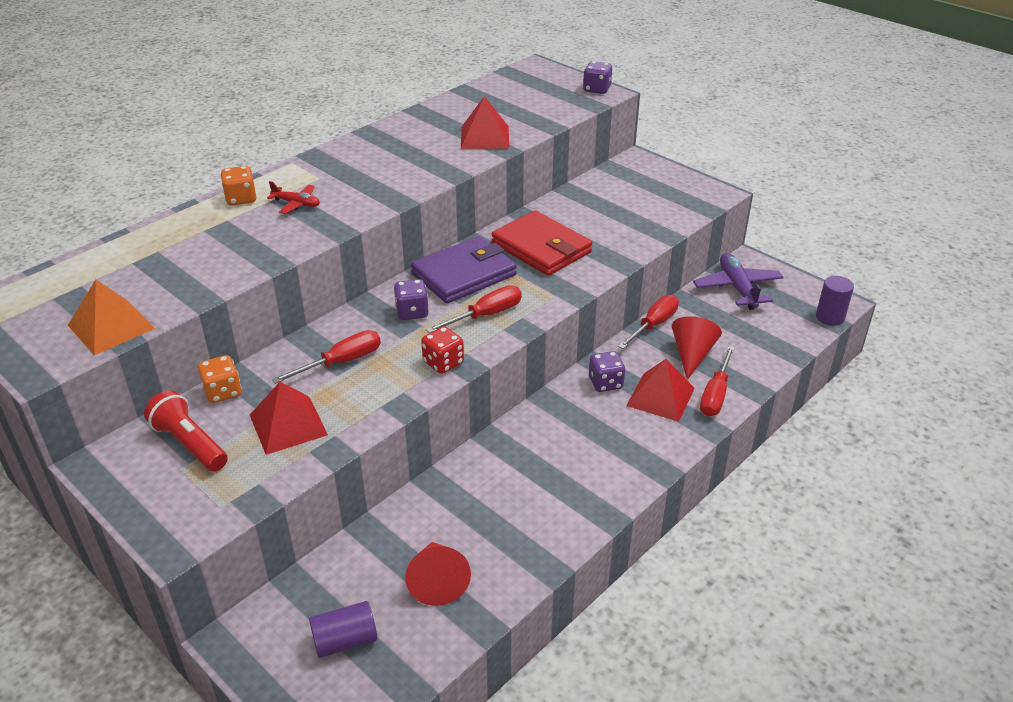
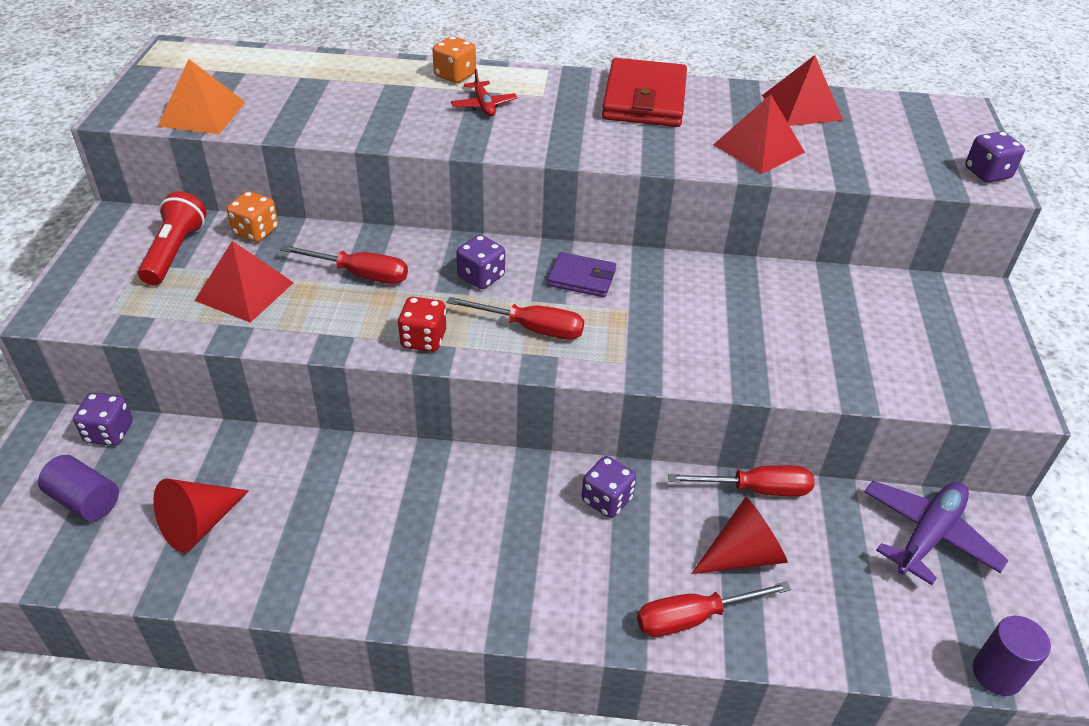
camera: 50 degrees right, 5 degrees up
purple wallet [411,236,517,304] -> purple wallet [547,252,616,297], size x0.55
red wallet [491,210,592,276] -> red wallet moved to [602,58,687,127]
red pyramid [626,359,695,422] -> red pyramid moved to [762,55,843,126]
none -> purple dice [73,392,133,446]

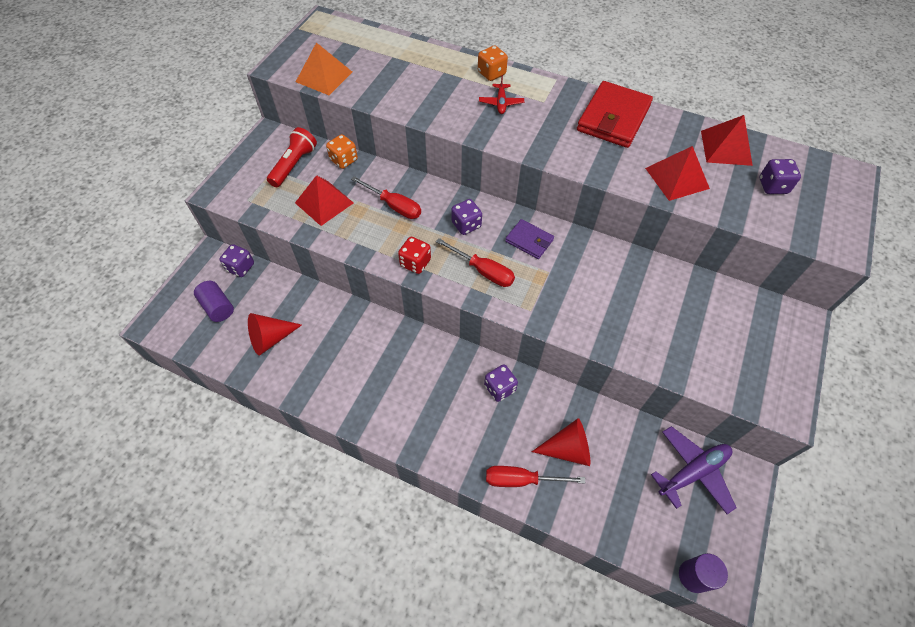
camera: 20 degrees right, 15 degrees up
red screwdriver [668,465,814,496] -> none
purple dice [965,131,1025,183] -> purple dice moved to [759,159,801,194]

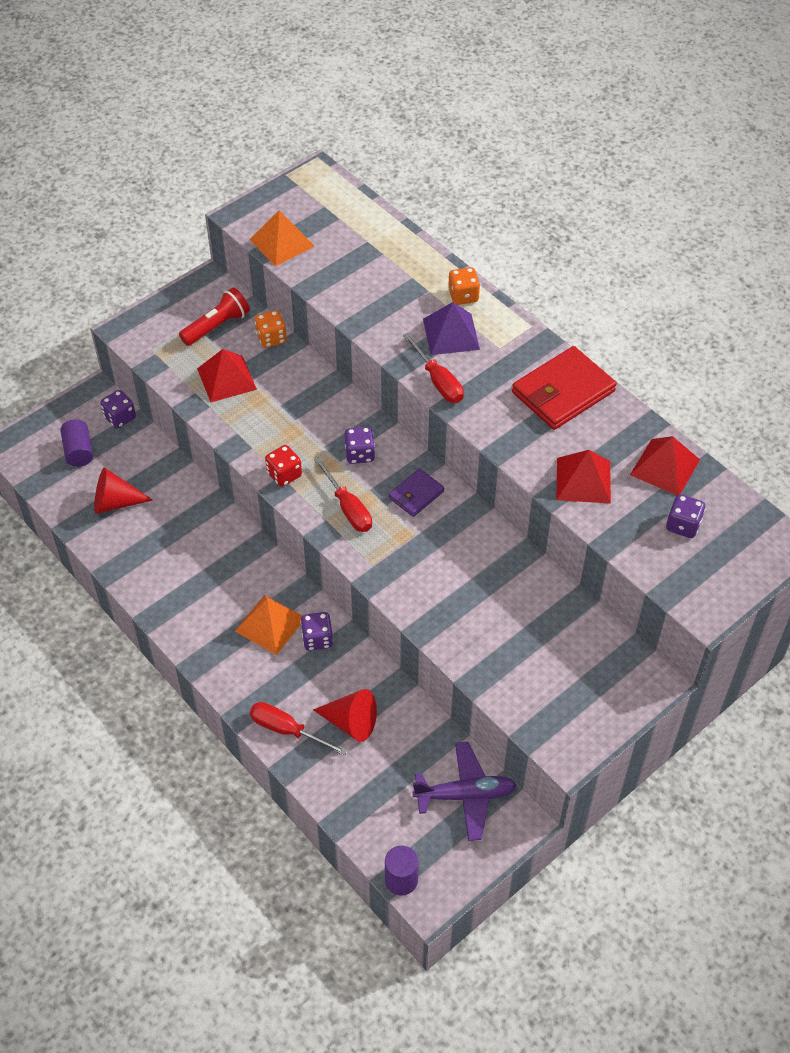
camera: 25 degrees right, 5 degrees down
red screwdriver [351,176,421,219] -> red screwdriver moved to [403,333,464,403]
red plane [479,75,524,114] -> purple pyramid [423,302,480,355]
purple wallet [505,219,554,259] -> purple wallet turned 75 degrees clockwise [388,468,444,517]
none -> orange pyramid [235,595,302,655]

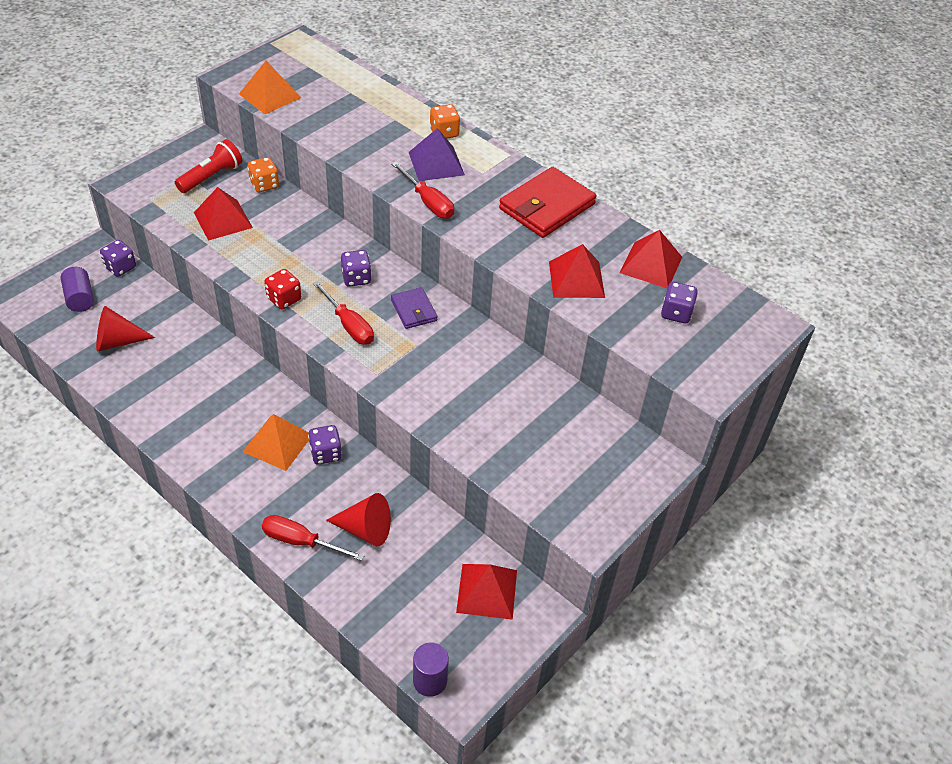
camera: 10 degrees left, 5 degrees down
purple wallet [388,468,444,517] -> purple wallet turned 60 degrees counterclockwise [391,287,438,329]
purple plane [412,742,517,841] -> red pyramid [456,564,517,620]

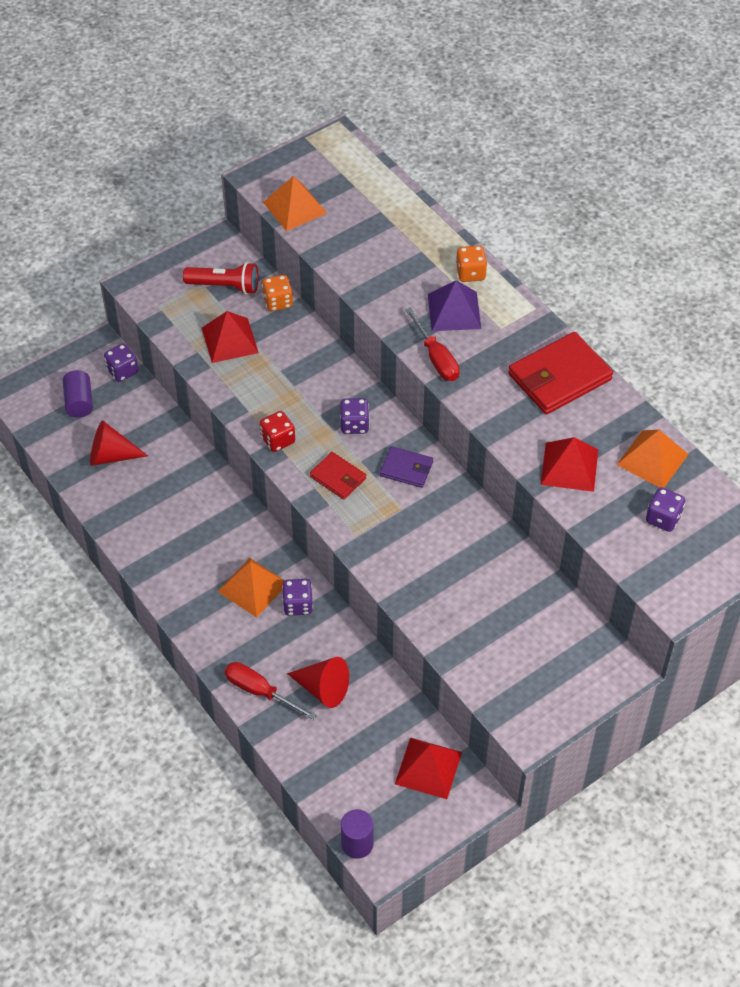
camera: 15 degrees right, 5 degrees up
red flashlight [175,139,242,193] -> red flashlight turned 45 degrees clockwise [183,262,258,294]
red screwdriver [313,281,374,345] -> red wallet [310,452,366,499]
purple wallet [391,287,438,329] -> purple wallet turned 60 degrees counterclockwise [380,446,433,488]
red pyramid [620,230,682,288] -> orange pyramid [616,430,689,488]

